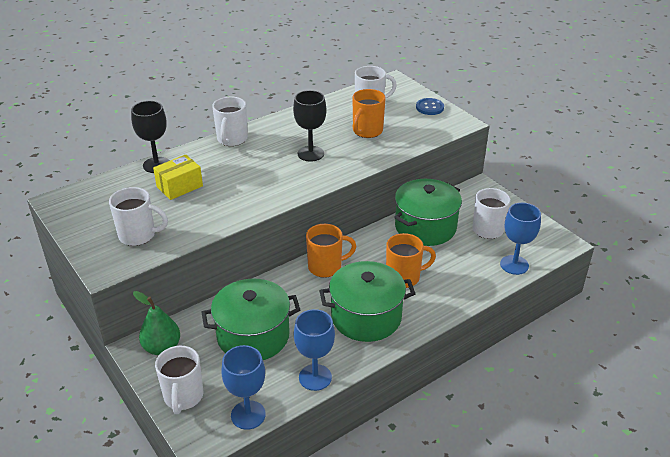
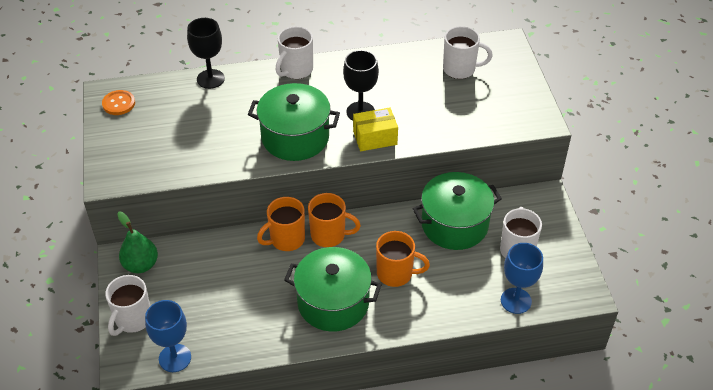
camera: 25 degrees right, 10 degrees up
white mug [109,187,168,246] -> none
yellow box [153,155,203,200] -> yellow box moved to [353,108,398,151]
green pot [202,279,300,360] -> green pot moved to [248,83,340,161]
blue goblet [294,309,335,391] -> none
orange mug [352,89,386,138] -> orange mug moved to [257,197,305,251]
blue button [416,98,444,115] -> none
none -> orange button [102,90,135,115]

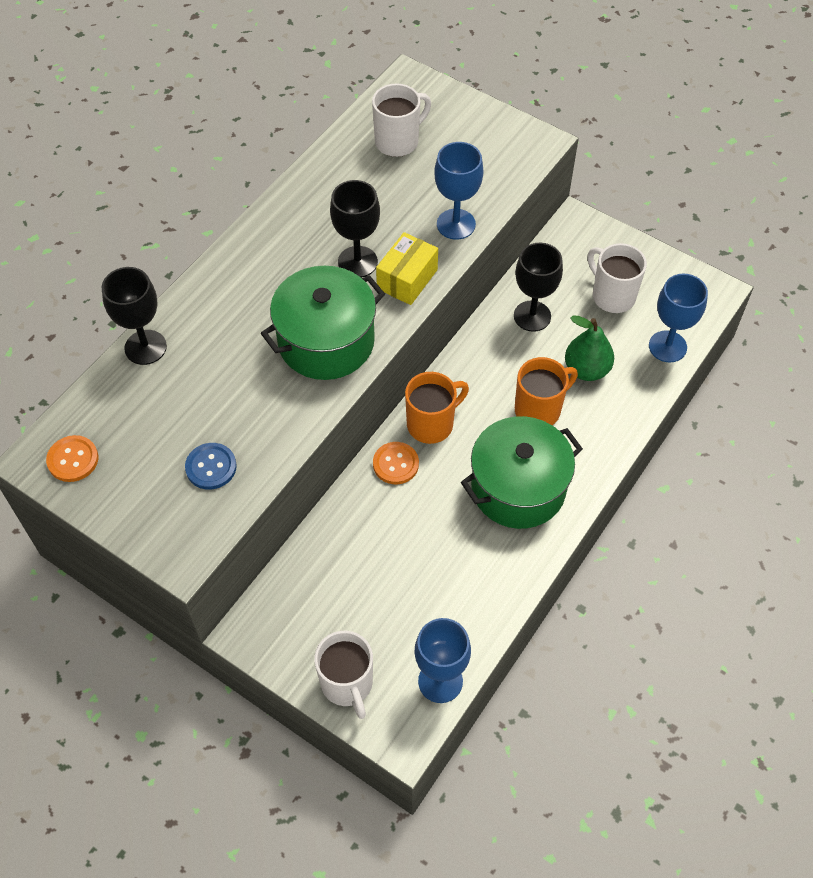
camera: 45 degrees left, 10 degrees up
green pear [117,212,158,273] -> green pear moved to [565,316,614,381]
orange mug [257,197,305,251] -> orange button [373,442,419,484]
white mug [275,26,313,79] -> none
green pot [412,172,502,250] -> black goblet [514,243,563,332]
none -> blue button [185,443,237,490]
none -> blue goblet [434,142,483,240]

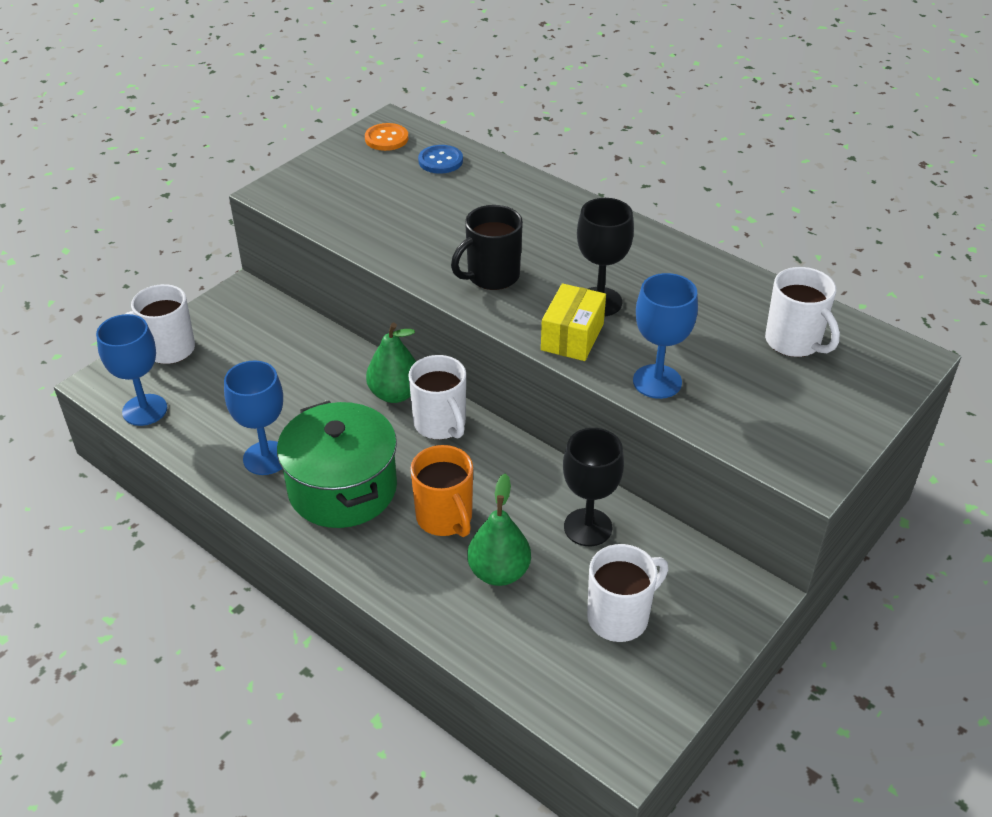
camera: 95 degrees right, 15 degrees down
black goblet [102,267,167,365] -> none
blue button [185,443,237,490] -> blue button moved to [418,145,463,174]
green pot [261,266,385,380] -> black mug [451,205,523,290]
orange button [373,442,419,484] -> green pear [366,323,416,403]
yellow box [376,232,438,305] -> yellow box turned 75 degrees clockwise [541,283,606,361]
orange mug [405,372,469,444] -> white mug [408,355,466,440]
blue goblet [649,274,708,363] -> blue goblet moved to [224,361,283,475]

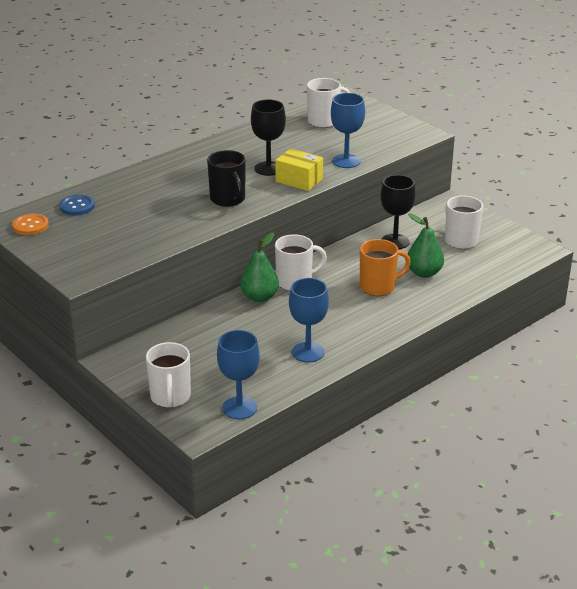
camera: 80 degrees left, 10 degrees down
green pot [277,401,397,528] -> none

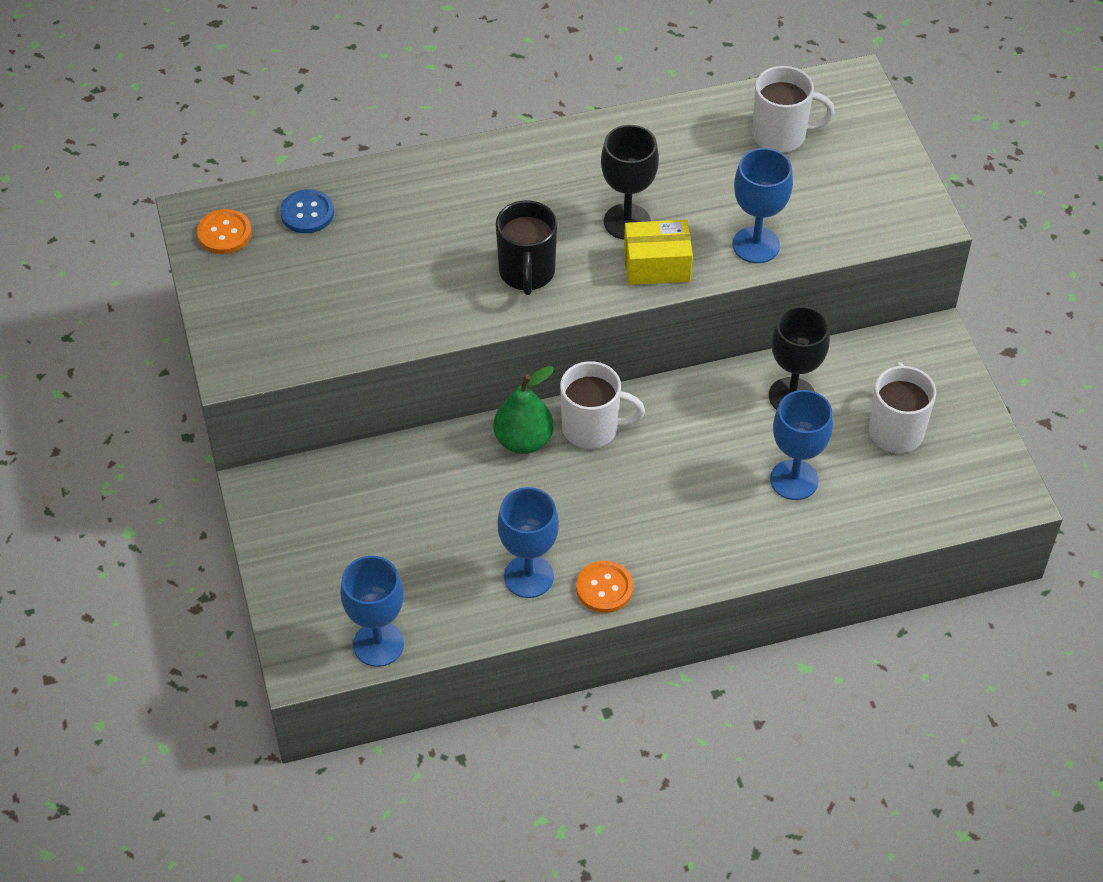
camera: 25 degrees right, 20 degrees up
white mug [146,342,191,408] -> none
yellow box [275,148,323,191] -> yellow box turned 60 degrees counterclockwise [624,220,693,285]
orange mug [360,239,411,296] -> none
green pear [408,213,444,278] -> blue goblet [770,390,833,500]
none -> orange button [576,561,633,613]

